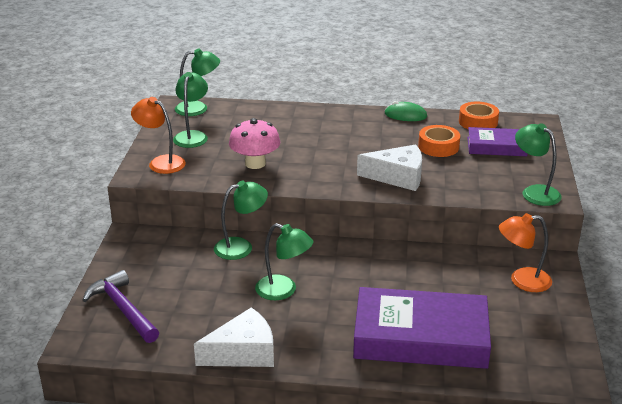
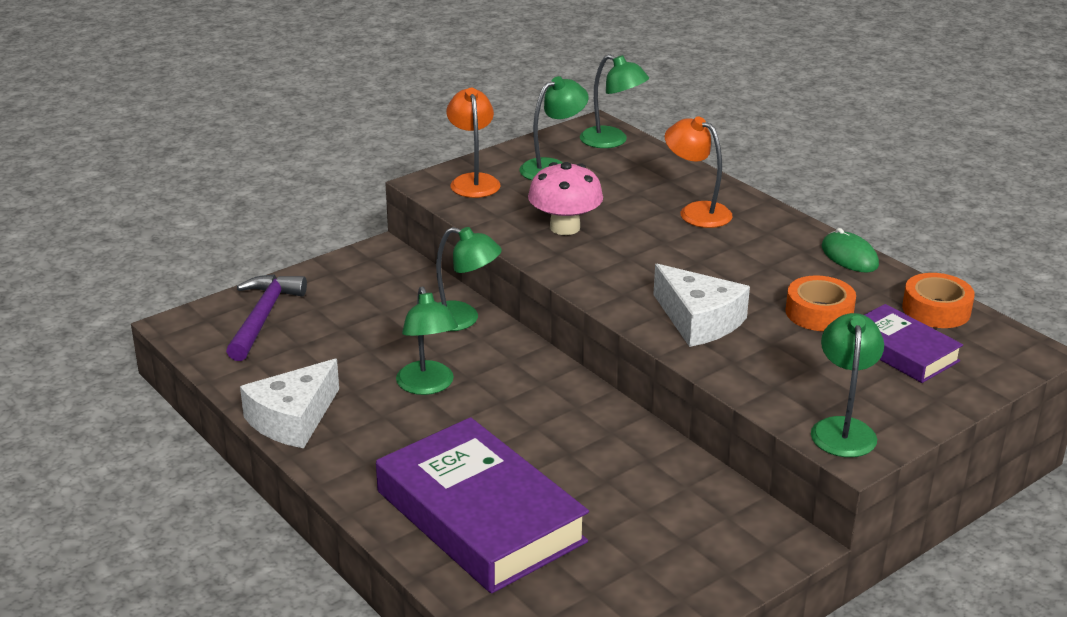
camera: 45 degrees right, 0 degrees up
white cheese [194,307,274,367] -> white cheese turned 105 degrees clockwise [240,359,339,448]
orange lamp [499,213,552,292] -> orange lamp moved to [665,116,732,228]

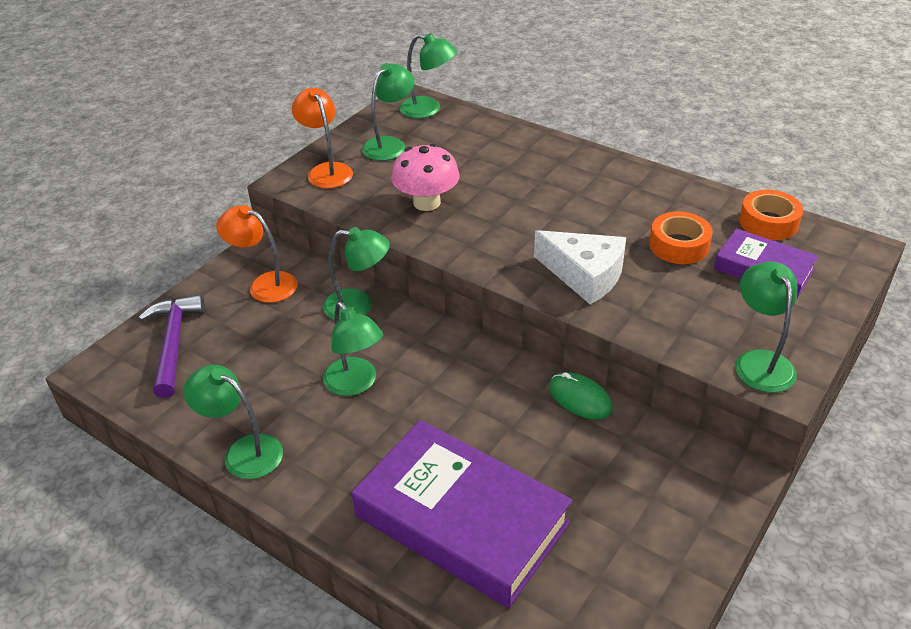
camera: 15 degrees left, 10 degrees up
white cheese [240,359,339,448] -> green lamp [183,365,283,479]
orange lamp [665,116,732,228] -> orange lamp moved to [216,205,298,303]
green mouse [821,228,879,272] -> green mouse moved to [549,372,613,420]

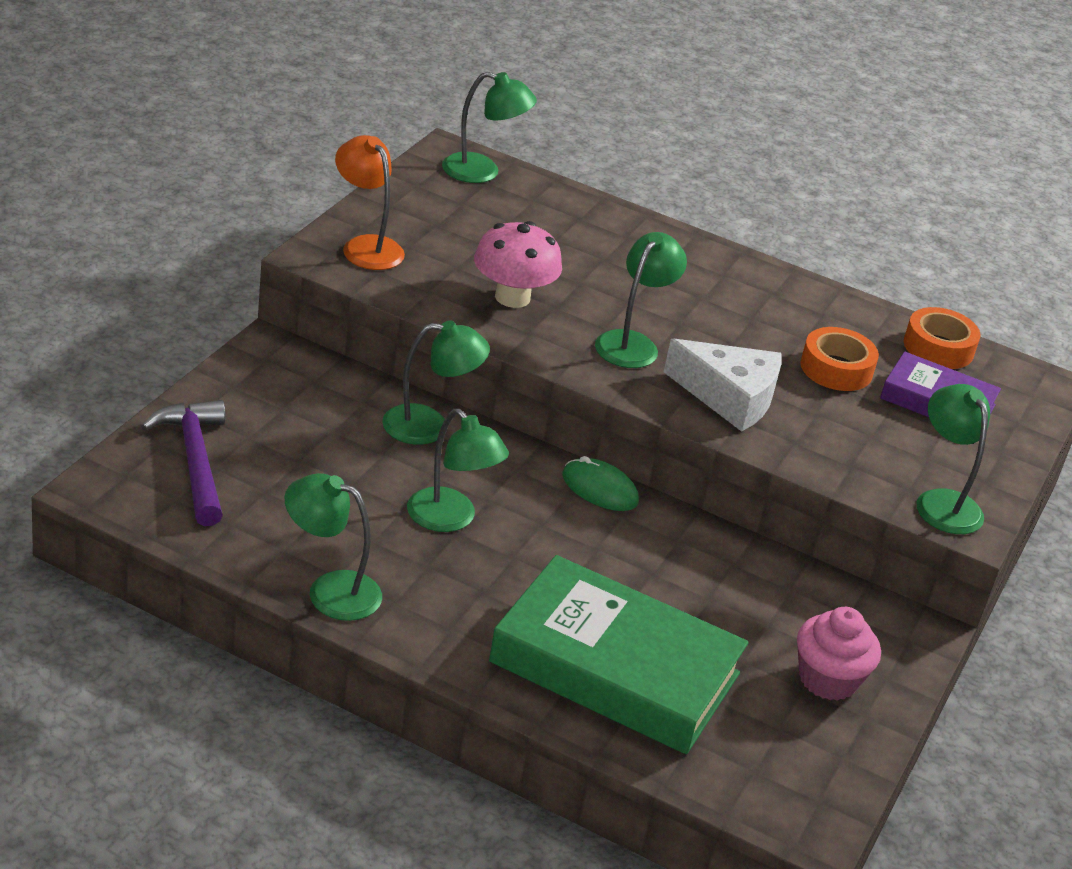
camera: 15 degrees left, 5 degrees down
orange lamp [216,205,298,303] -> none
purple book [352,420,572,608] -> green book [489,555,749,754]
green lamp [362,63,415,161] -> green lamp moved to [595,232,687,368]
green mouse [549,372,613,420] -> green mouse moved to [563,456,639,511]
none -> pink cupcake [797,607,881,701]

